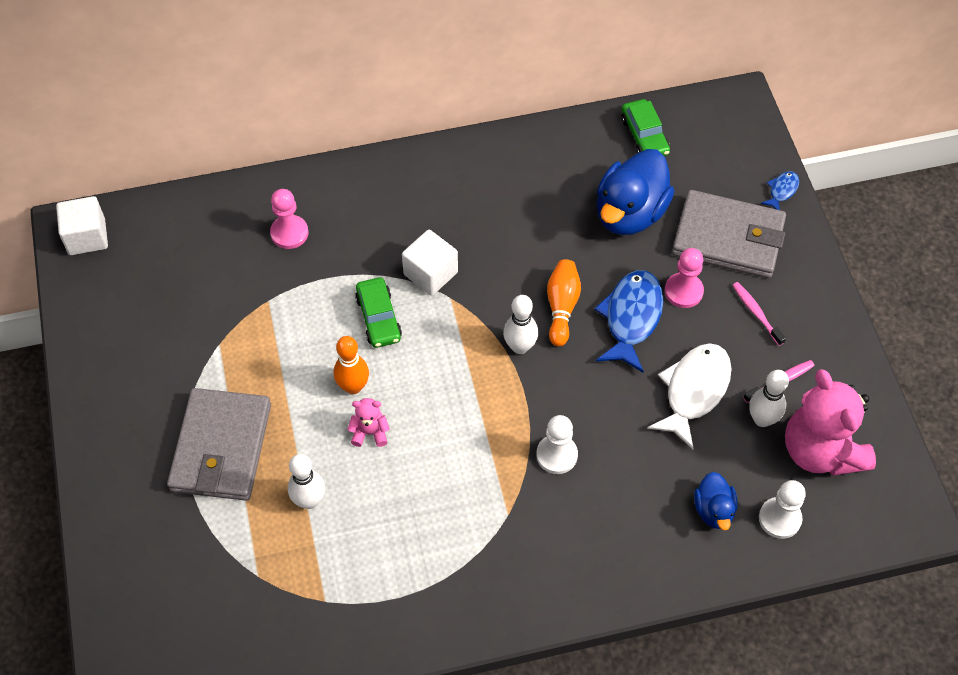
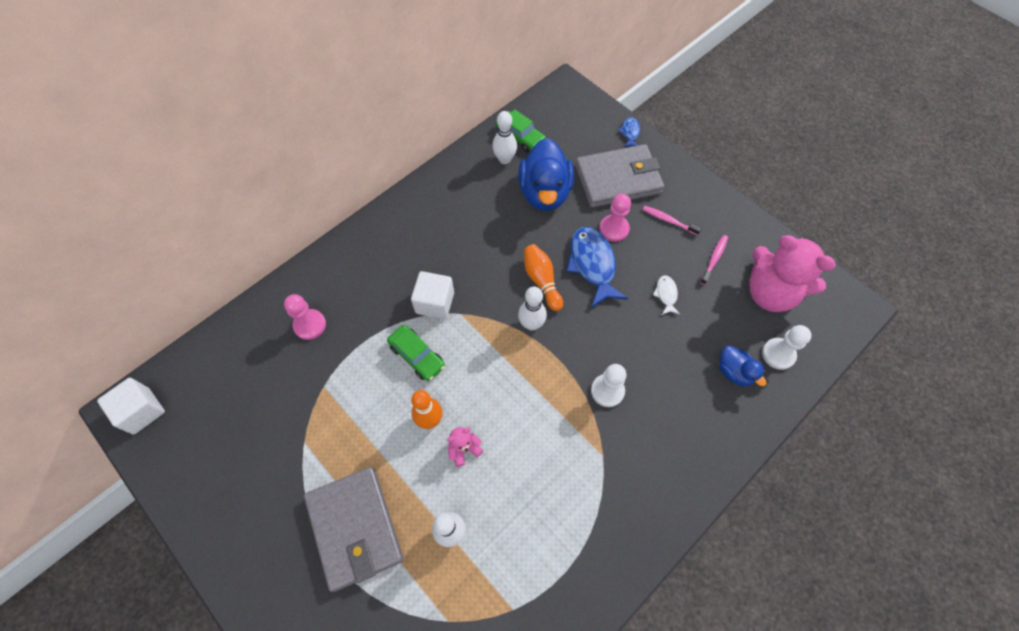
camera: 30 degrees left, 5 degrees up
white fish [647,343,732,449] -> white fish [653,275,680,315], size x0.48
white bowling pin [749,370,789,427] -> white bowling pin moved to [492,111,517,164]

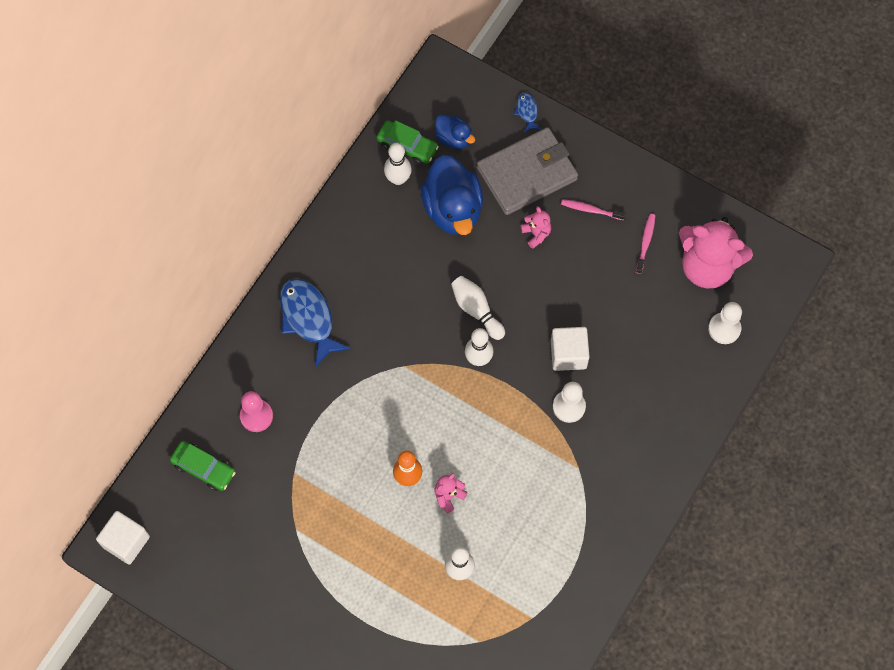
camera: 15 degrees left, 5 degrees up
grey wallet [304,467,404,592] -> none
green car [387,325,445,381] -> green car moved to [170,441,235,491]
white cube [411,271,454,319] -> white cube moved to [551,327,590,371]
orange bowling pin [524,244,563,311] -> white bowling pin [451,276,505,340]
blue fish [567,227,628,308] -> blue fish moved to [280,278,350,367]
pink pawn [600,194,631,242] -> pink teddy bear [521,206,551,249]
white fish [653,275,680,315] -> none
blue duck [719,346,766,386] -> blue duck moved to [435,114,475,149]

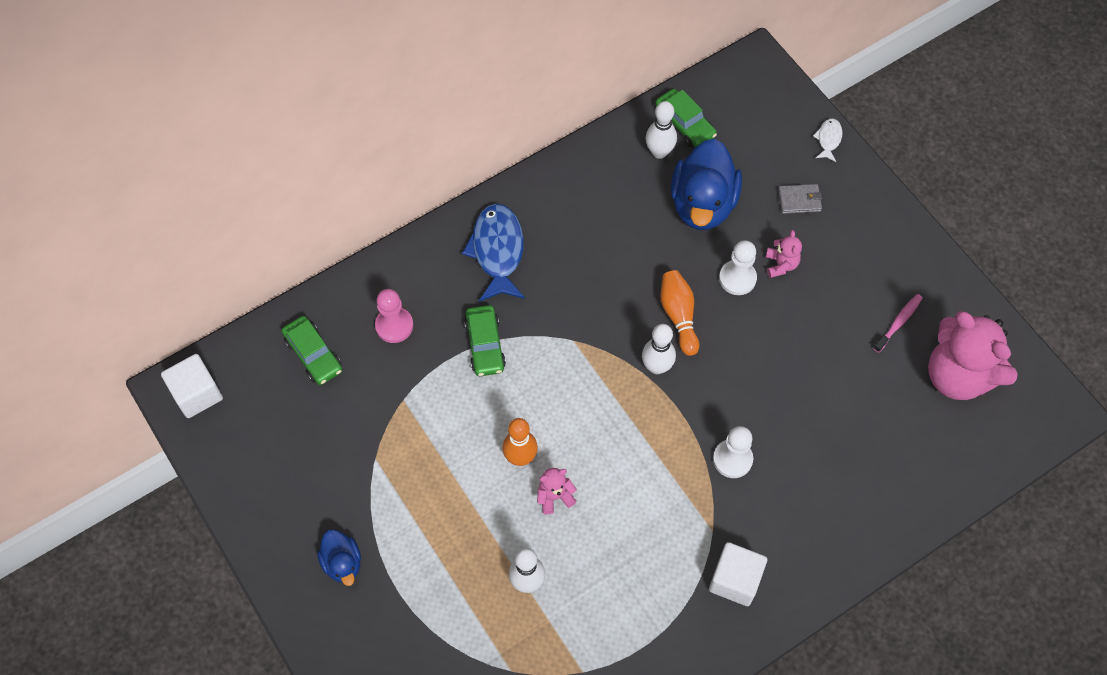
camera: 25 degrees right, 5 degrees down
blue duck [435,114,475,149] -> blue duck moved to [317,529,361,586]
white bowling pin [451,276,505,340] -> orange bowling pin [660,270,699,356]
grey wallet [477,127,578,215] -> grey wallet [778,184,822,214], size x0.41
blue fish [514,93,541,133] -> white fish [813,119,842,162]
white cube [551,327,590,371] -> white cube moved to [709,542,767,606]
pink toothbrush [561,199,626,220] -> none
white pawn [708,302,742,344] -> white pawn moved to [719,240,757,295]
none -> green car [464,305,506,376]

